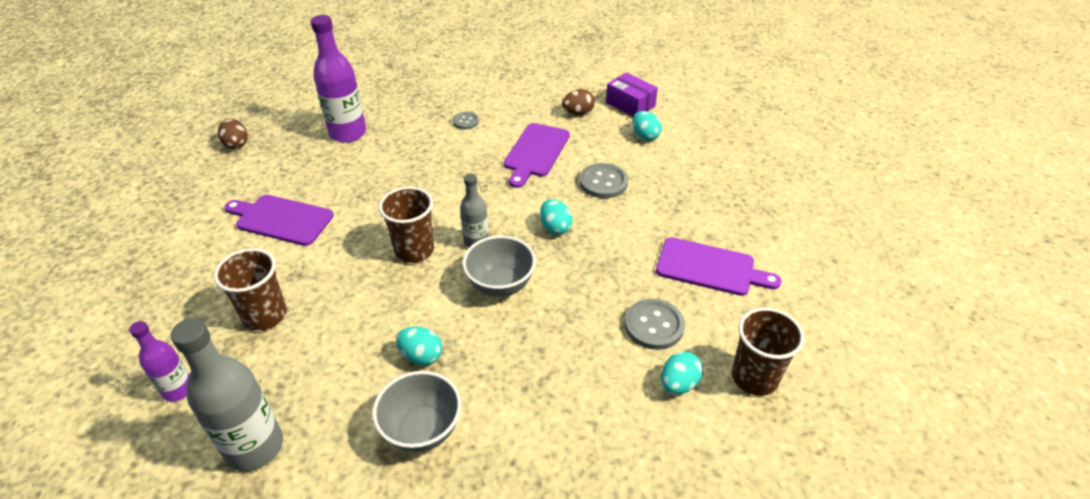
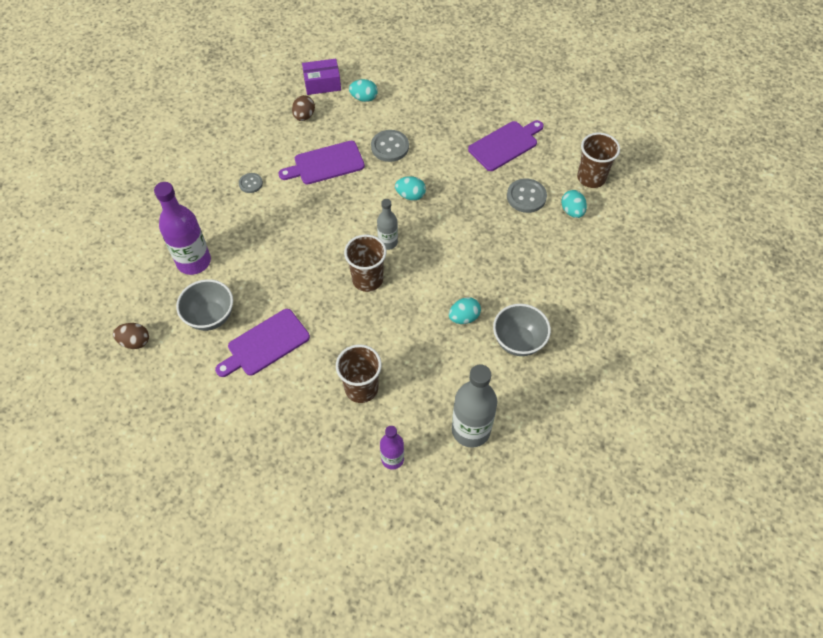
camera: 55 degrees left, 15 degrees up
grey bowl [462,236,536,297] -> grey bowl moved to [176,279,233,331]
purple cutting board [504,123,570,188] -> purple cutting board turned 105 degrees clockwise [279,141,365,185]

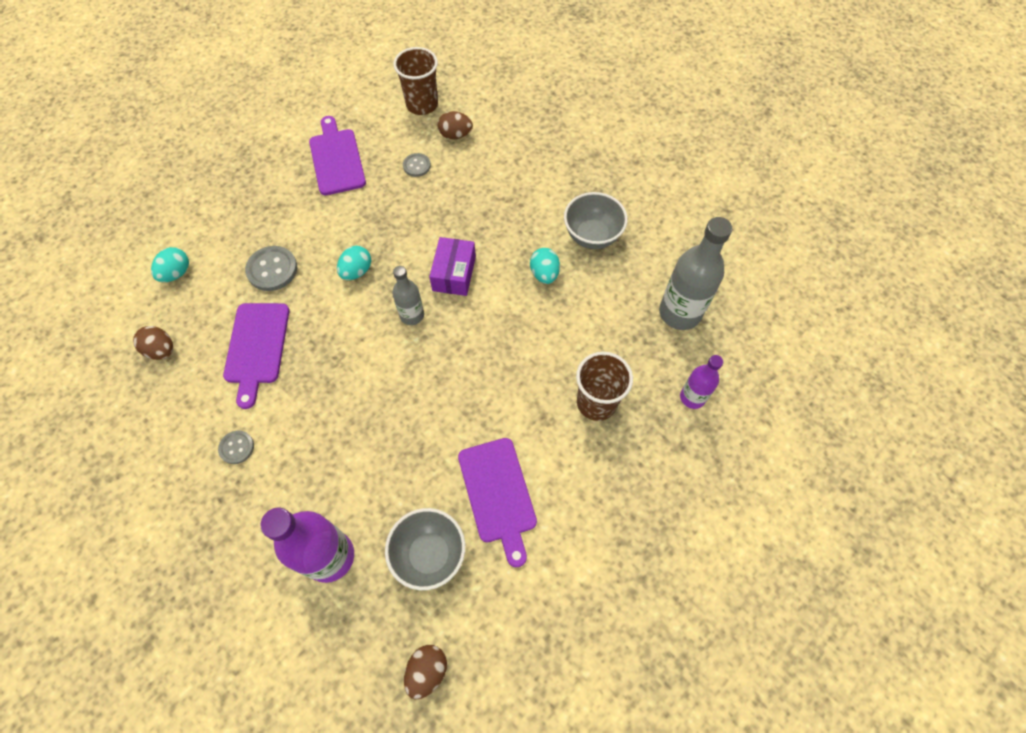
camera: 70 degrees left, 5 degrees up
purple box [302,59,341,95] -> purple box moved to [429,237,476,296]
brown cup [344,235,387,292] -> none
grey button [507,178,547,213] -> grey button [403,153,431,177], size x0.60
turquoise egg [561,190,587,218] -> brown egg [437,111,473,139]

